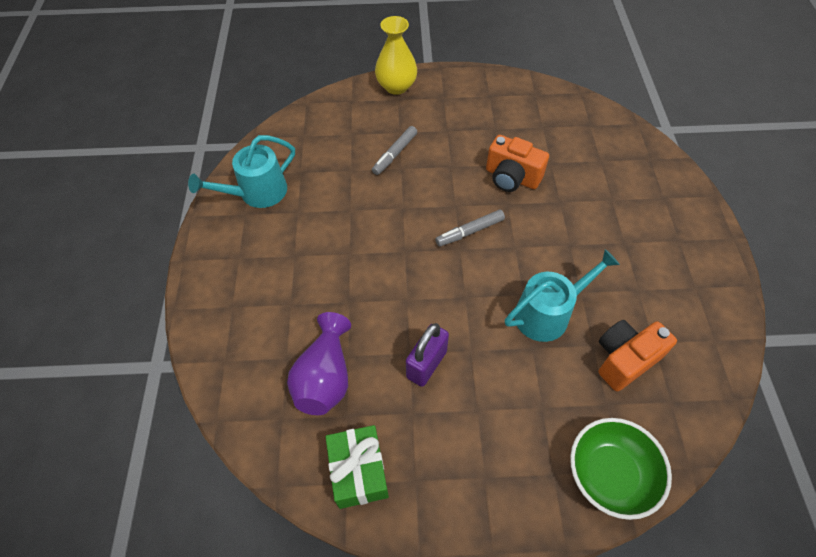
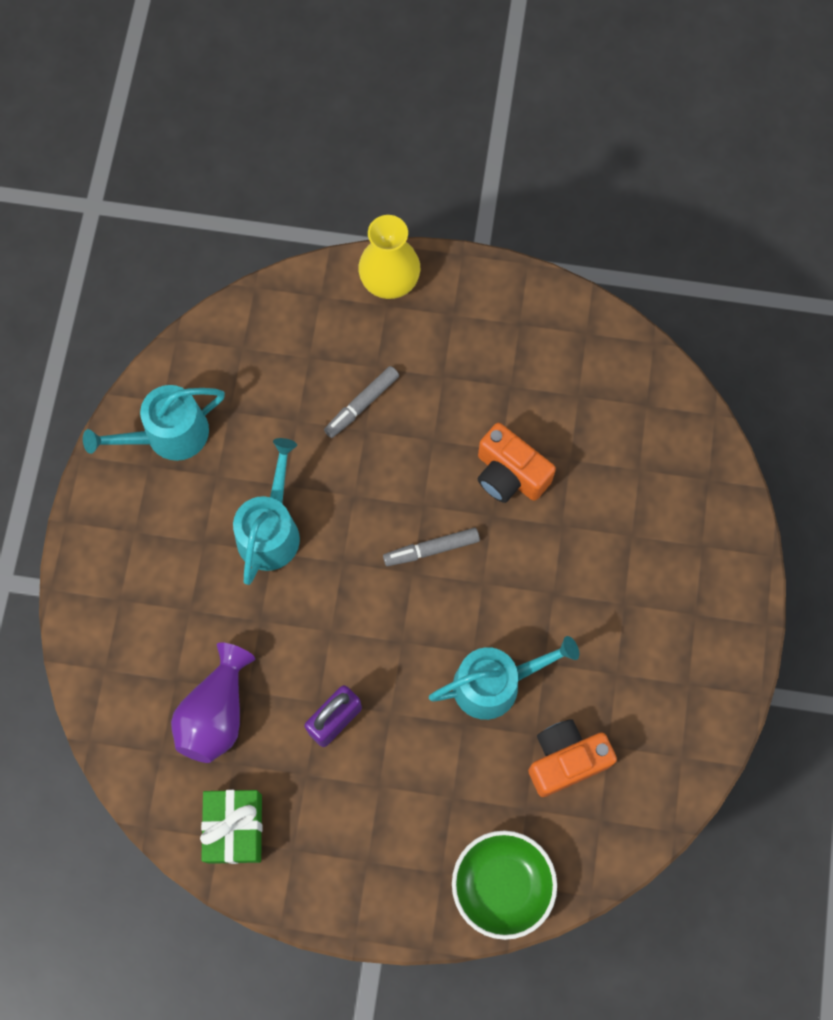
camera: 10 degrees right, 15 degrees up
none -> turquoise watering can [233,438,300,585]

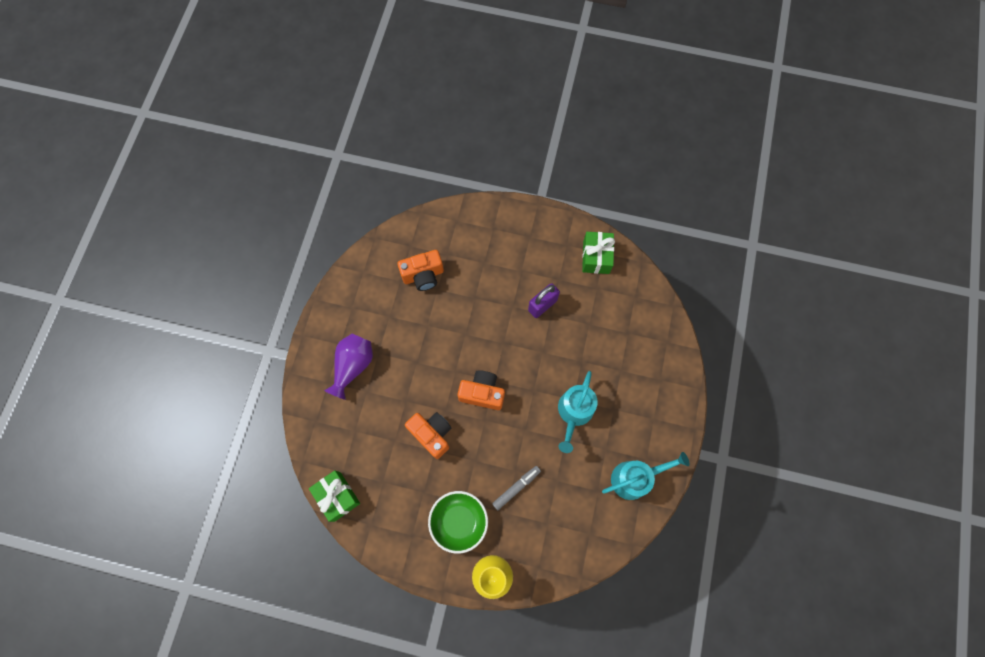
camera: 175 degrees left, 0 degrees up
purple vase [171,642,255,763] -> purple vase moved to [324,334,373,400]
grey marker [383,528,480,566] -> orange camera [457,370,505,410]
turquoise watering can [429,636,579,720] -> none
green bowl [452,831,557,940] -> green bowl moved to [428,491,488,554]
none -> green gift [309,470,360,522]

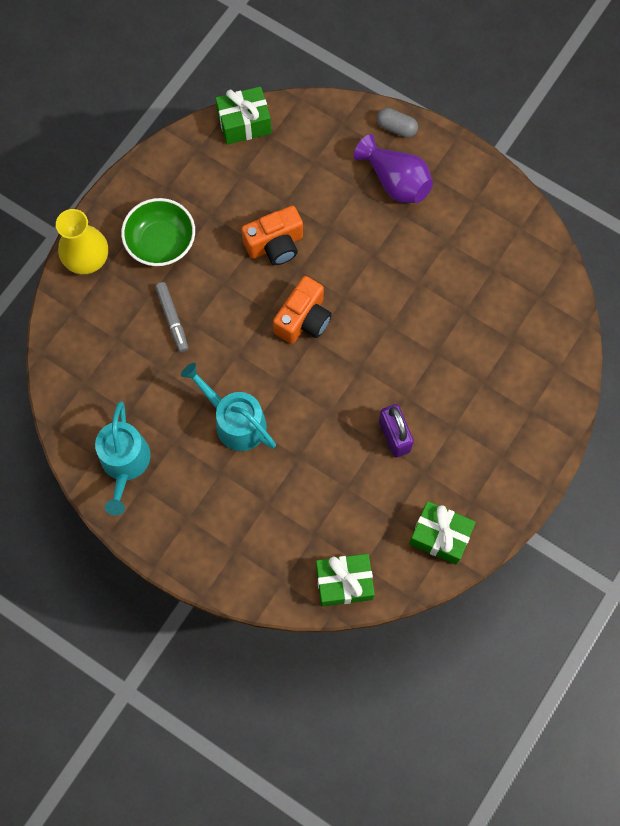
camera: 110 degrees right, 0 degrees up
orange camera [397,250,444,291] -> none
none -> green gift [316,554,375,607]
none -> grey capsule [377,108,418,138]

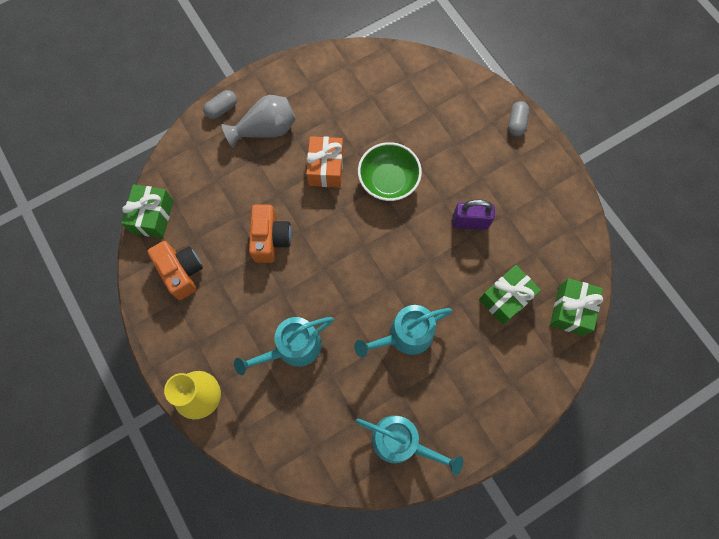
camera: 65 degrees left, 0 degrees up
green bowl [121,198,195,266] -> green bowl moved to [358,142,422,201]
grey marker [155,282,188,352] -> turquoise watering can [234,317,334,375]
orange camera [273,276,332,344] -> orange camera moved to [147,241,203,300]
purple vase [354,134,433,203] -> grey vase [222,95,296,148]
green gift [409,501,476,565] -> green gift moved to [479,265,541,325]
none -> orange gift [306,136,343,187]
none -> grey capsule [508,101,529,136]

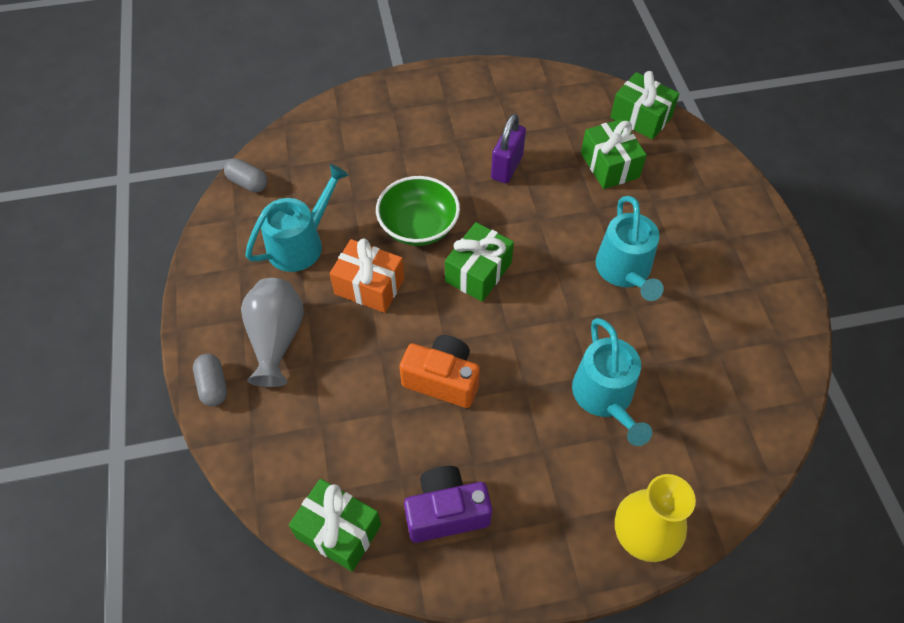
camera: 70 degrees left, 15 degrees down
orange camera [147,241,203,300] -> purple camera [404,466,492,543]
turquoise watering can [356,415,463,475] -> turquoise watering can moved to [245,164,349,272]
grey capsule [508,101,529,136] -> grey capsule moved to [224,159,268,192]
none -> green gift [445,222,514,302]

